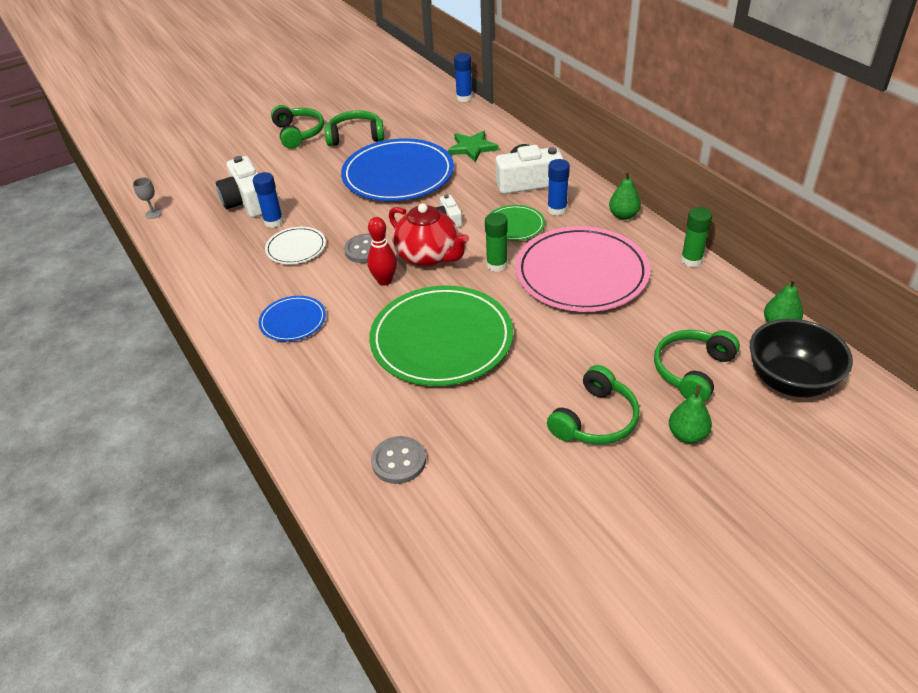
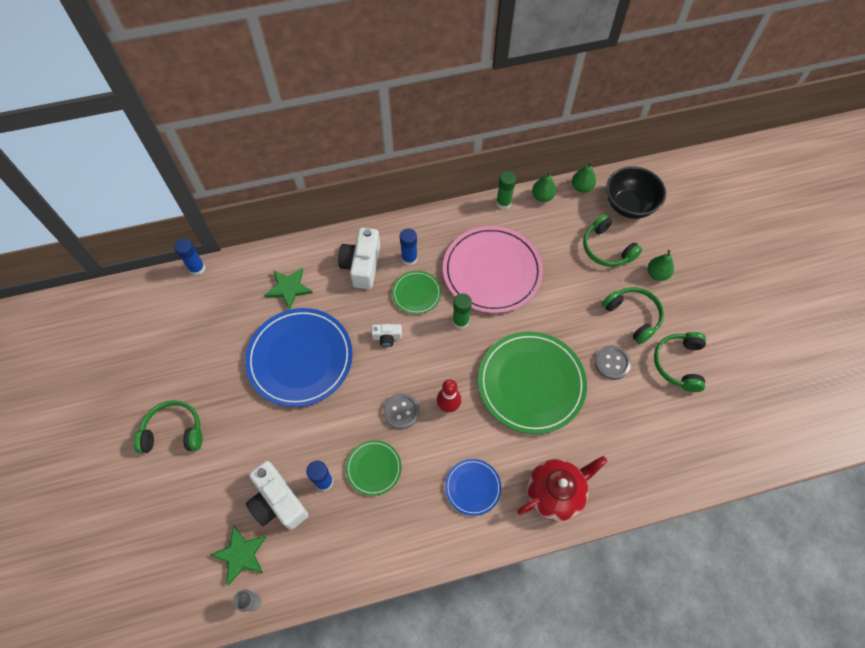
camera: 75 degrees left, 20 degrees up
white camera [216,156,262,217] -> white camera turned 60 degrees clockwise [246,461,309,530]
white plate [265,227,326,264] -> green plate [346,440,401,496]
green headphones [324,110,384,146] -> green headphones moved to [654,332,706,392]
grey button [371,436,426,484] -> grey button moved to [595,346,631,380]
red teapot [389,203,469,267] -> red teapot moved to [517,456,608,522]
green pear [609,171,641,220] -> green pear moved to [532,172,556,202]
none -> green star [210,525,267,586]

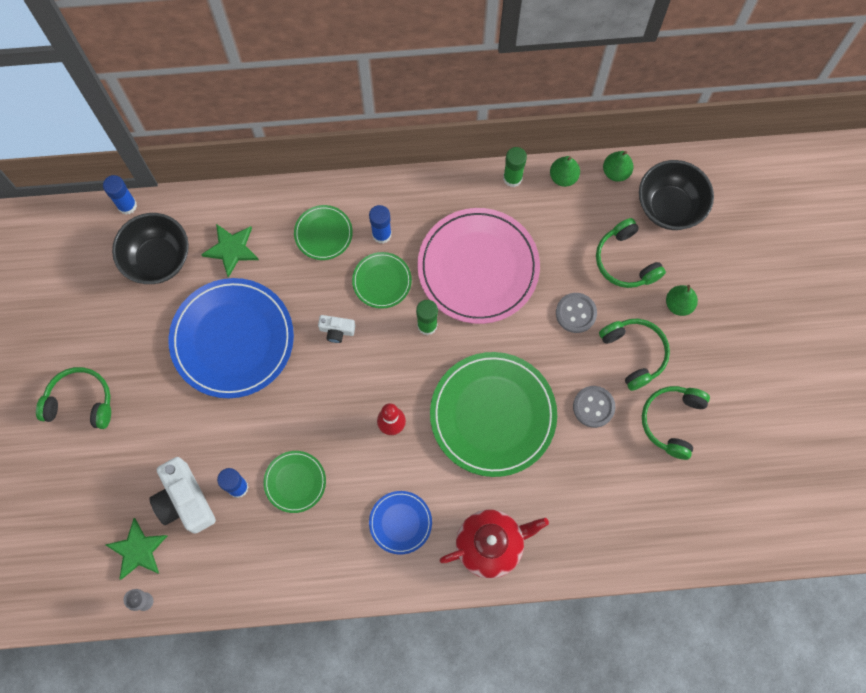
camera: 10 degrees right, 10 degrees up
white camera [338,228,380,289] -> green plate [294,205,353,260]
grey button [383,393,420,429] -> grey button moved to [556,293,597,333]
none -> black bowl [112,213,189,284]

